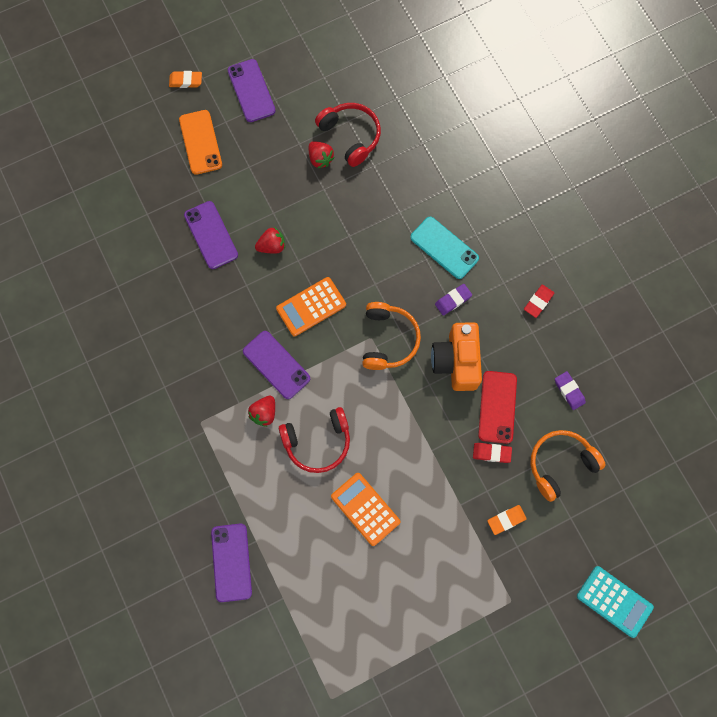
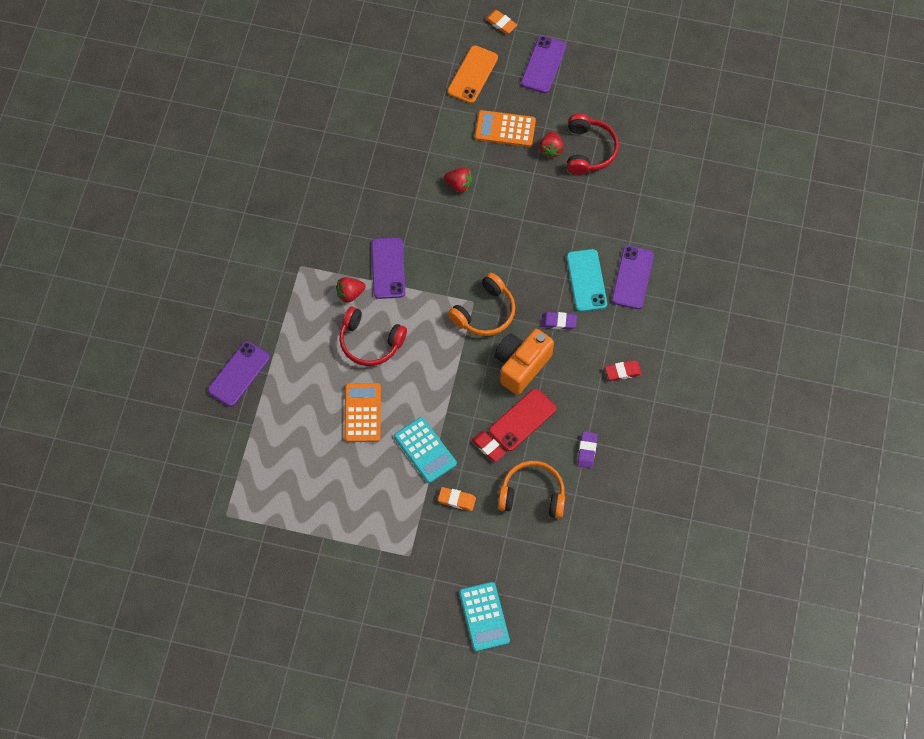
camera: 40 degrees right, 10 degrees down
purple phone [184,201,238,269] -> purple phone moved to [612,246,654,309]
orange calculator [276,277,346,336] -> orange calculator moved to [475,110,536,147]
none -> turquoise calculator [394,417,457,483]

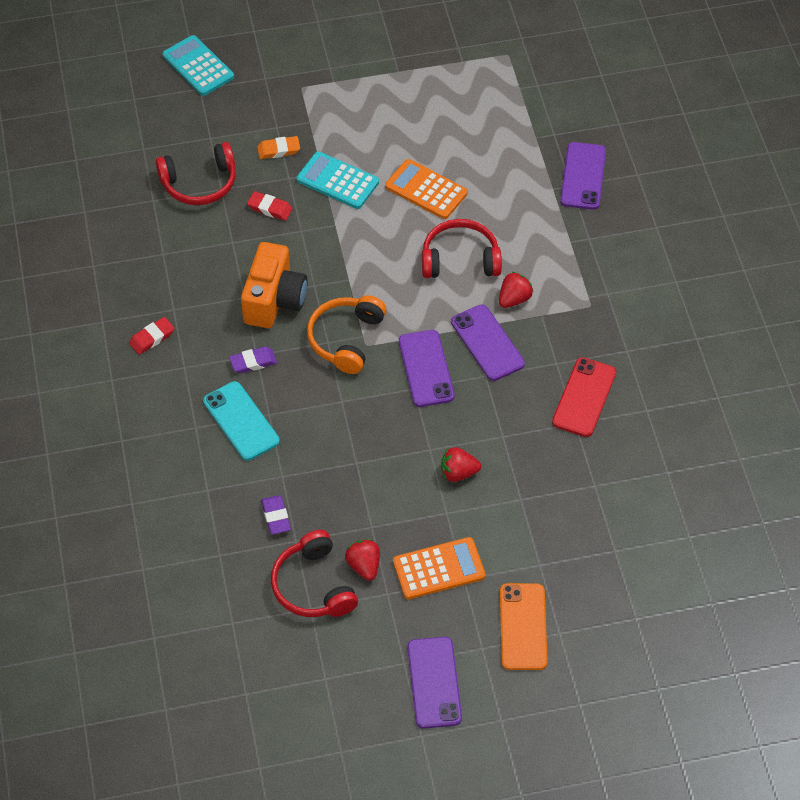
camera: 155 degrees right, 10 degrees down
orange calculator [344,383,381,442] -> orange calculator turned 150 degrees clockwise [385,159,468,219]
orange eraser [485,10,517,34] -> none
red phone [489,388,556,451] -> red phone moved to [552,357,616,437]
orange headphones [498,461,565,519] -> red headphones [156,142,236,205]
purple eraser [577,431,598,468] -> purple eraser moved to [261,495,291,535]
purple phone [612,246,654,309] -> purple phone moved to [399,330,455,407]

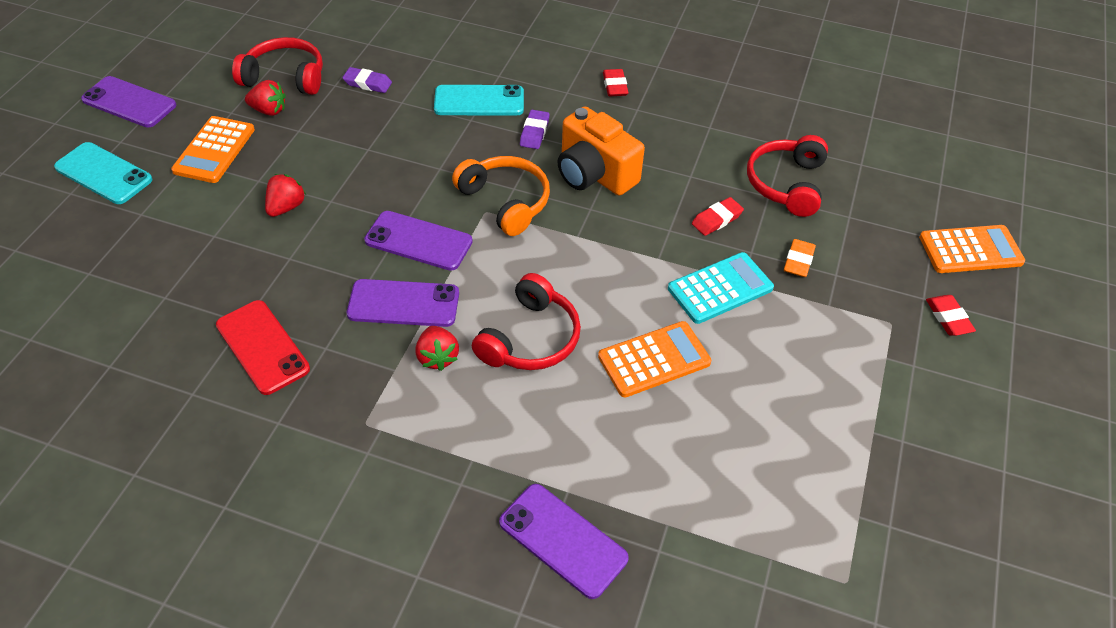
camera: 120 degrees right, 5 degrees down
turquoise calculator [162,35,234,96] -> orange calculator [919,225,1025,273]
orange phone [500,583,548,670] -> turquoise phone [54,142,153,204]
none -> red eraser [926,295,976,336]

